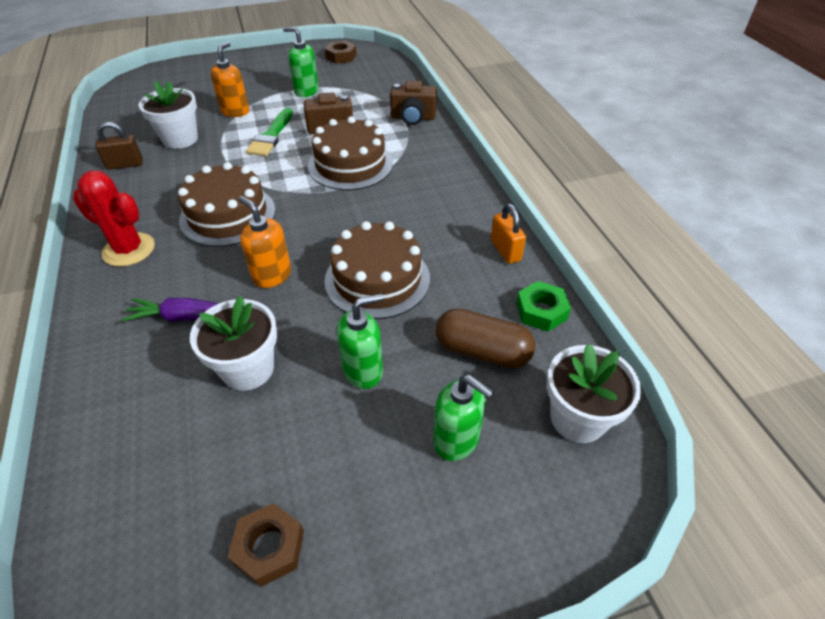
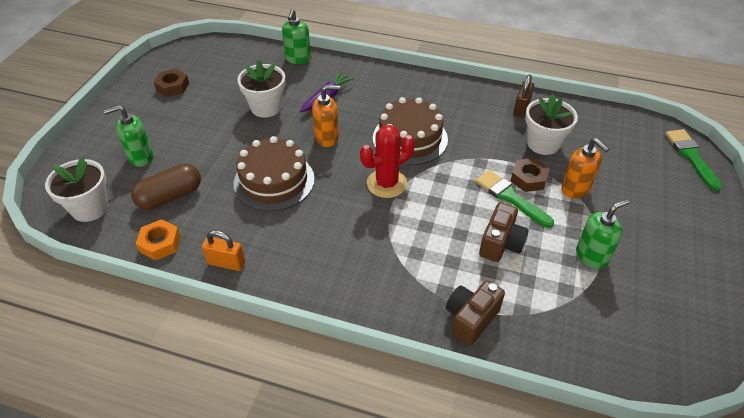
camera: 125 degrees right, 0 degrees up
red cactus [73,171,155,267] -> red cactus moved to [360,125,415,198]
brown cake [308,116,393,190] -> none
brown nut [325,40,357,64] -> brown nut moved to [511,158,550,192]
green soap dispenser [337,294,383,389] -> green soap dispenser moved to [282,9,311,64]
green nut [516,281,571,332] -> orange nut [136,219,181,261]
none -> green brush [665,129,722,191]

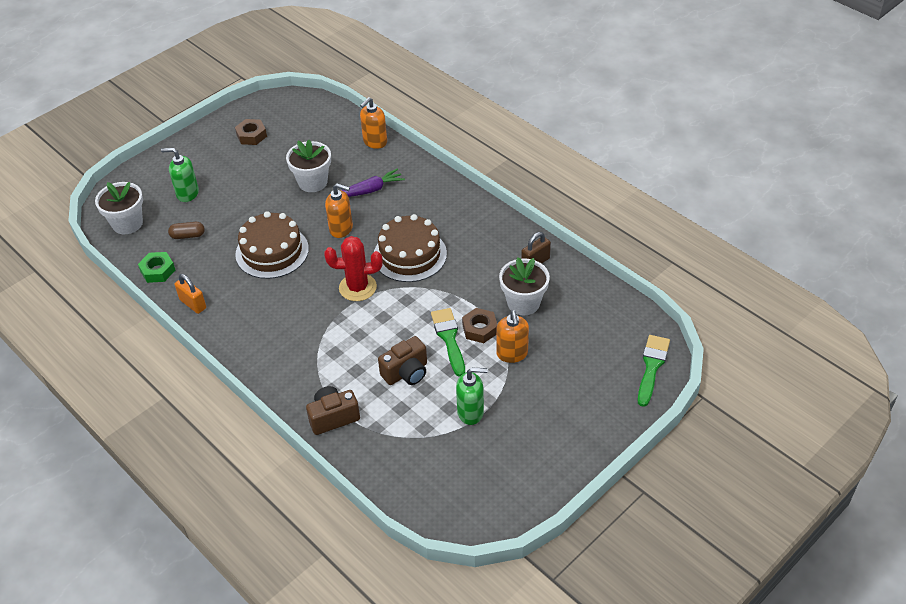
camera: 30 degrees right, 0 degrees up
brown capsule [131,163,201,210] -> brown capsule [168,222,205,239], size x0.60
orange nut [136,219,181,261] -> green nut [138,252,175,283]
green soap dispenser [282,9,311,64] -> orange soap dispenser [360,97,387,149]

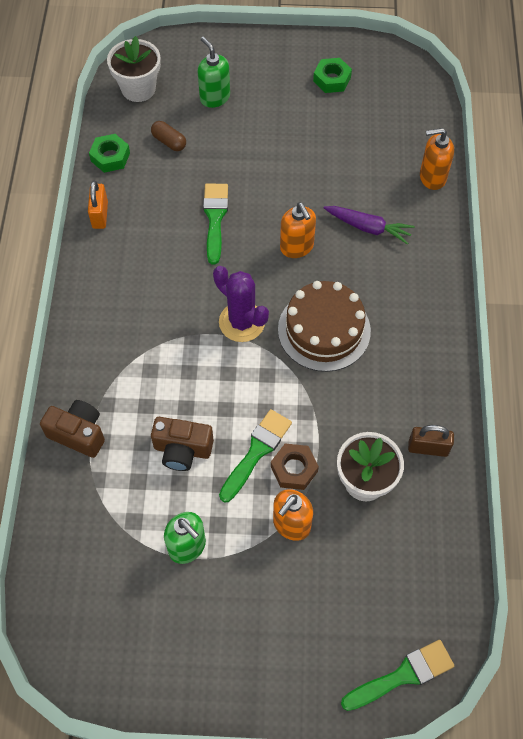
camera: 45 degrees right, 15 degrees up
brown nut [235,119,267,145] -> green nut [313,58,352,93]
brown cake [235,211,309,279] -> green brush [203,184,228,264]
white flower pot [286,140,331,192] -> none
red cactus [324,236,383,301] -> purple cactus [213,266,269,342]

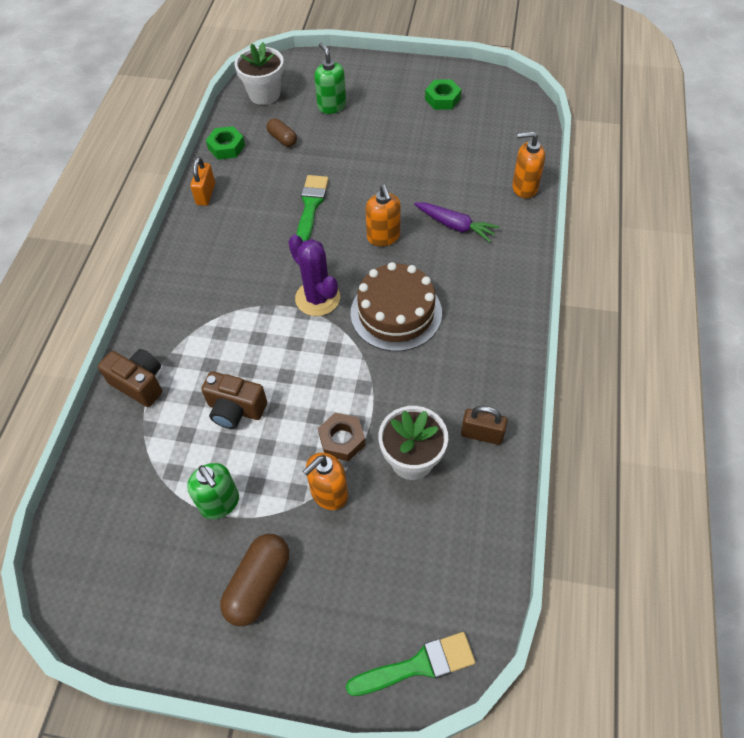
camera: 10 degrees right, 5 degrees down
green brush [219,409,292,503] -> none
none -> brown capsule [220,534,289,626]

